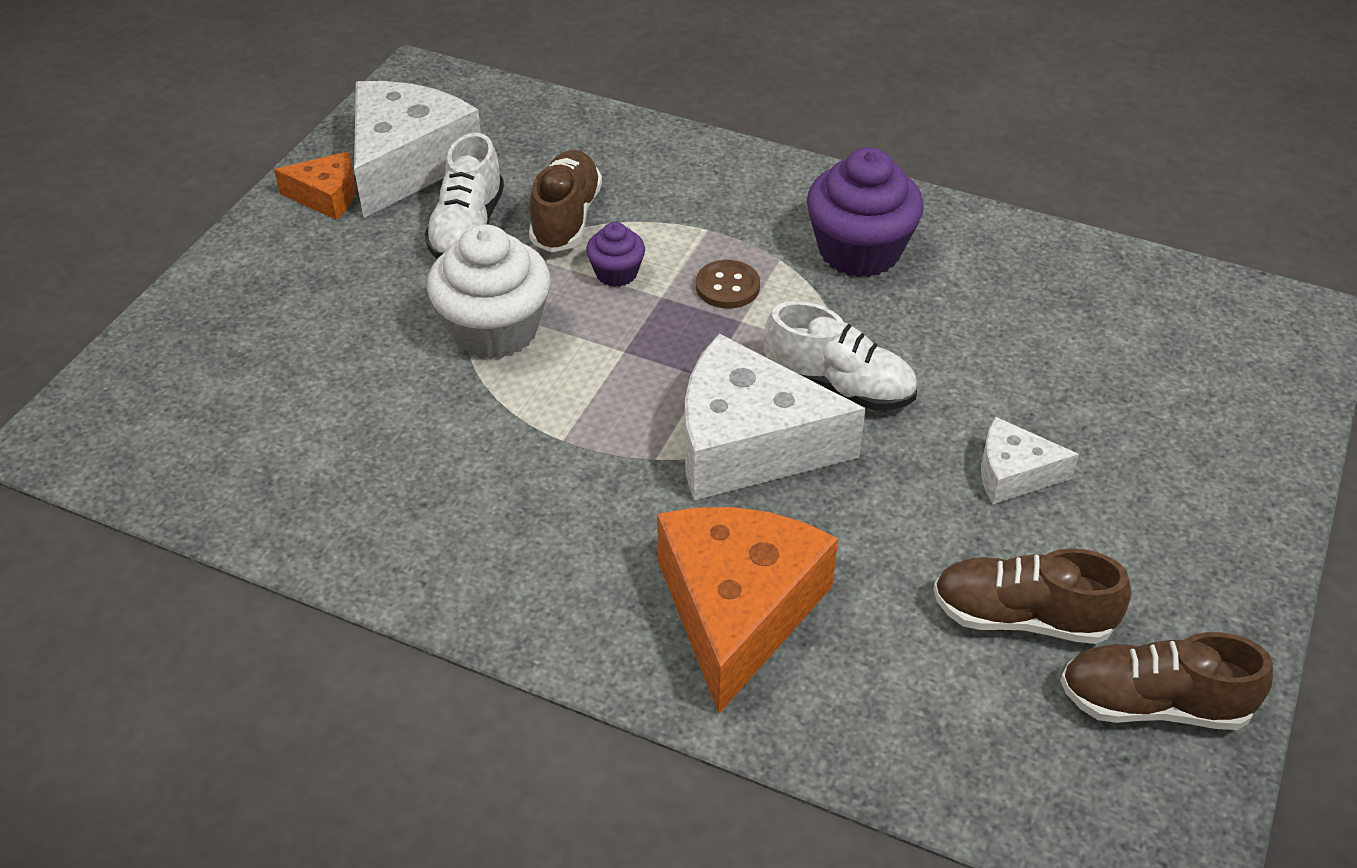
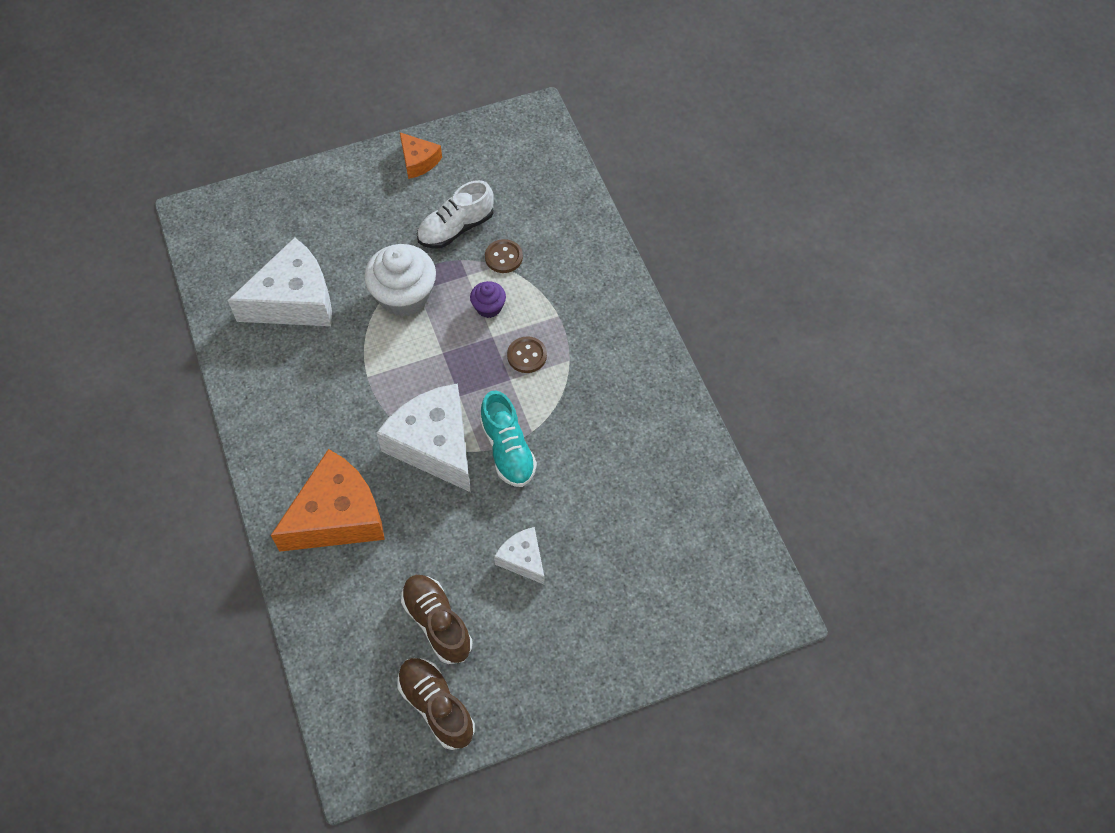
camera: 45 degrees right, 15 degrees up
white cheese [354,81,481,218] -> white cheese moved to [228,237,332,326]
brown shoe [529,150,602,253] -> brown button [485,239,523,273]
white shoe [764,301,917,410] -> turquoise shoe [480,391,537,487]
purple cupcake [807,147,924,277] -> none

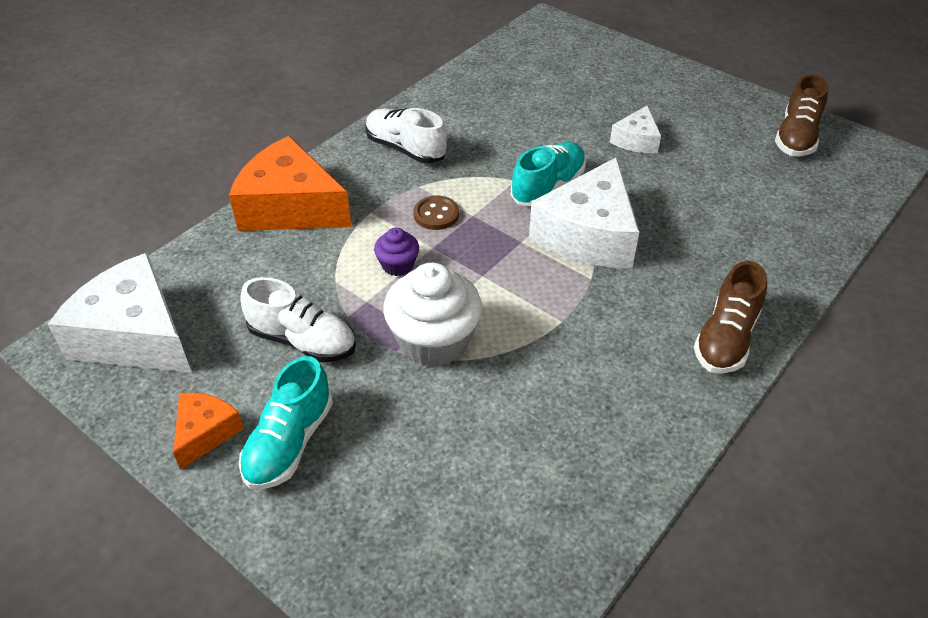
camera: 120 degrees left, 15 degrees down
white cheese [228,237,332,326] -> white cheese moved to [48,253,192,373]
orange cheese [271,449,385,552] -> orange cheese moved to [229,136,352,231]
brown shoe [401,575,473,664] -> brown shoe moved to [694,261,767,374]
brown button [485,239,523,273] -> none
none -> turquoise shoe [239,356,333,490]
none -> white shoe [365,108,447,163]

